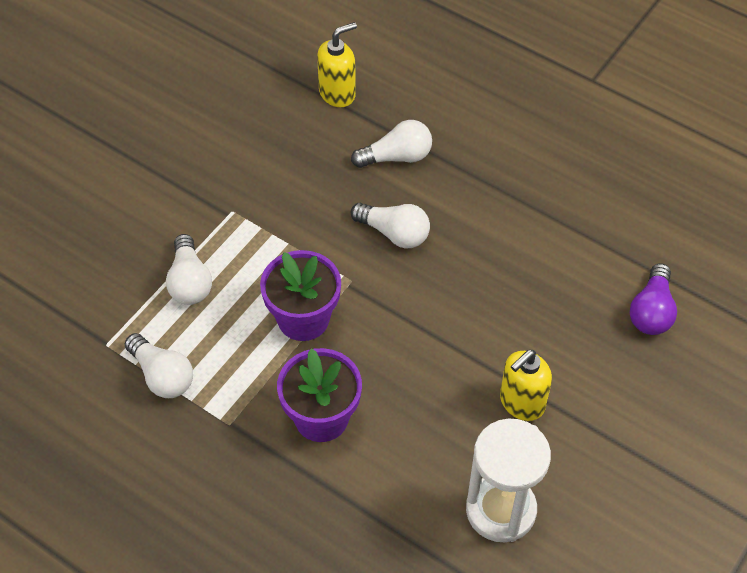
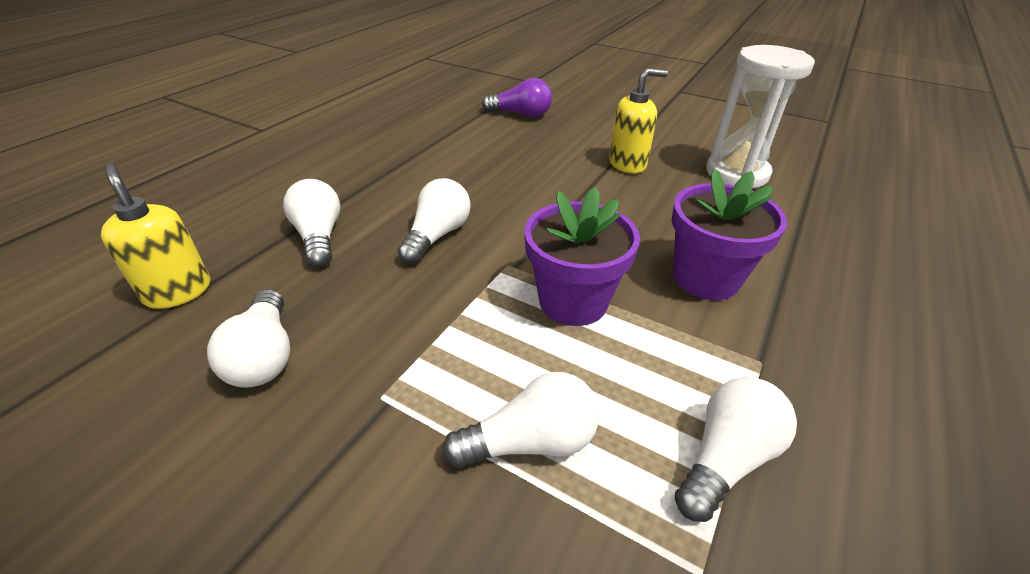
camera: 95 degrees left, 15 degrees down
yellow soap dispenser [500,350,552,421] -> yellow soap dispenser turned 60 degrees counterclockwise [609,68,668,174]
none -> white light bulb [207,289,290,388]

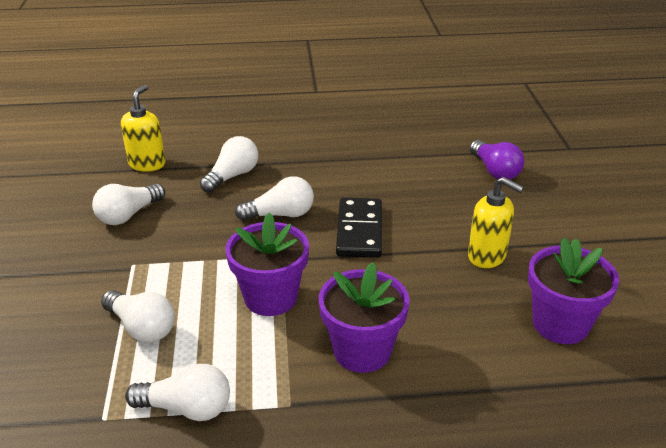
camera: 55 degrees right, 5 degrees down
white hourglass [706,45,815,188] -> purple flower pot [528,237,619,344]
none -> black domino [336,198,382,258]

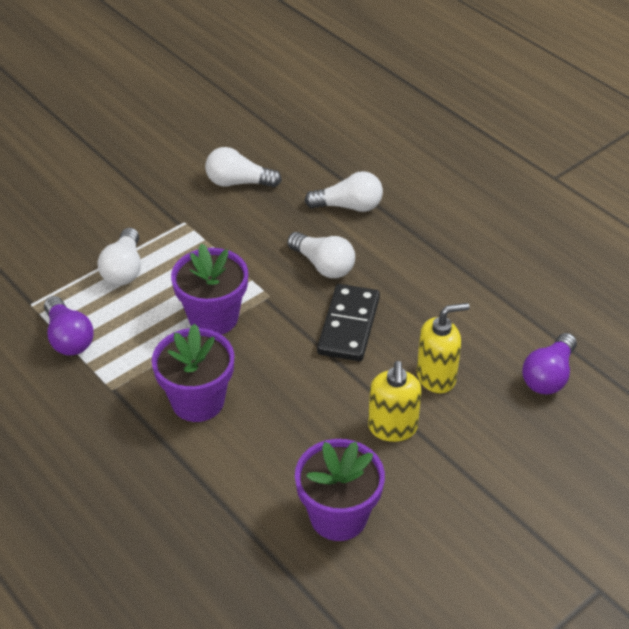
camera: 55 degrees right, 10 degrees up
yellow soap dispenser [121,85,165,172] -> yellow soap dispenser moved to [417,303,470,393]
white light bulb [125,364,230,421] -> purple light bulb [44,296,94,356]
black domino [336,198,382,258] -> black domino turned 45 degrees counterclockwise [317,284,380,361]

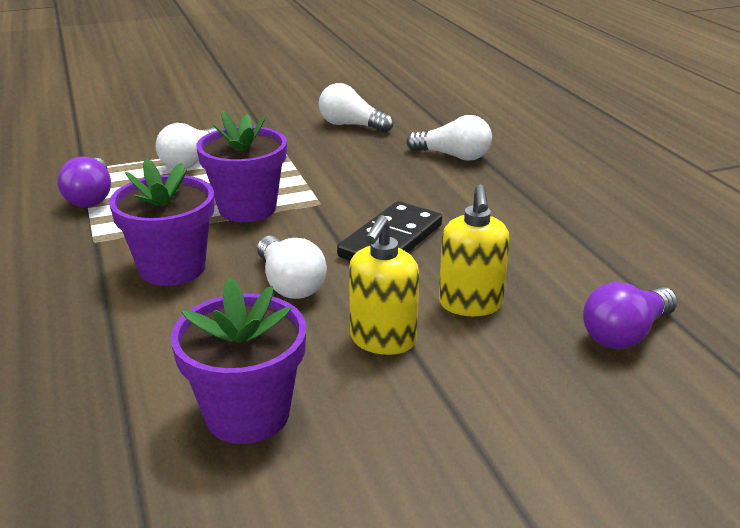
camera: 20 degrees right, 15 degrees down
white light bulb [287,232,355,278] -> white light bulb moved to [257,236,327,299]
yellow soap dispenser [417,303,470,393] -> yellow soap dispenser turned 90 degrees clockwise [439,184,510,316]

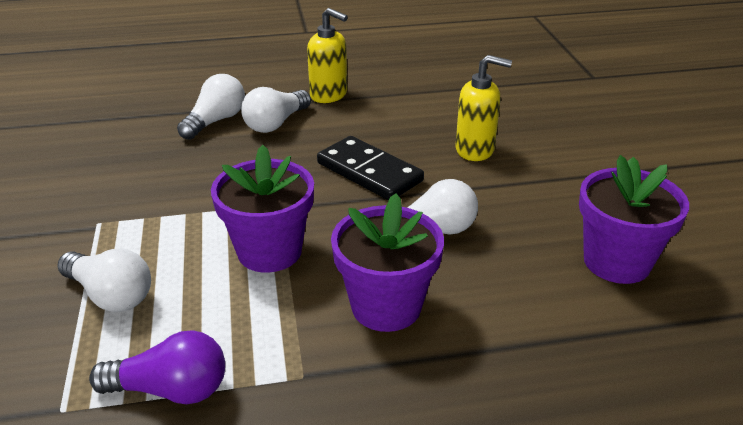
camera: 80 degrees left, 5 degrees up
white light bulb [318,83,394,133] -> white light bulb moved to [241,87,311,133]
yellow soap dispenser [349,215,419,355] -> yellow soap dispenser moved to [307,8,348,103]
purple light bulb [583,282,678,349] -> none

